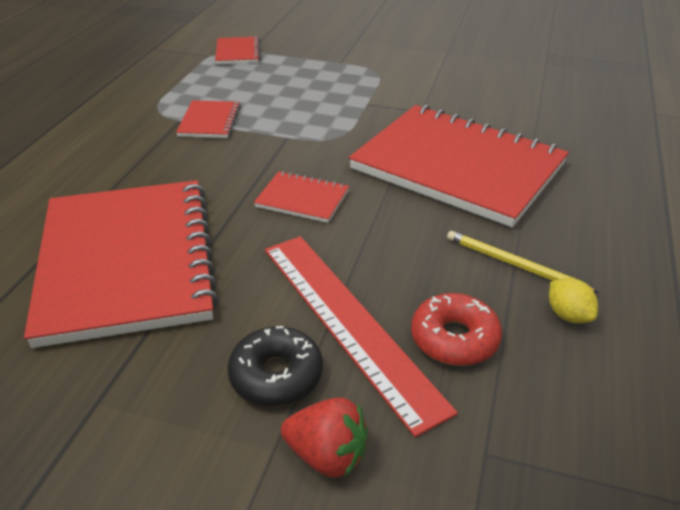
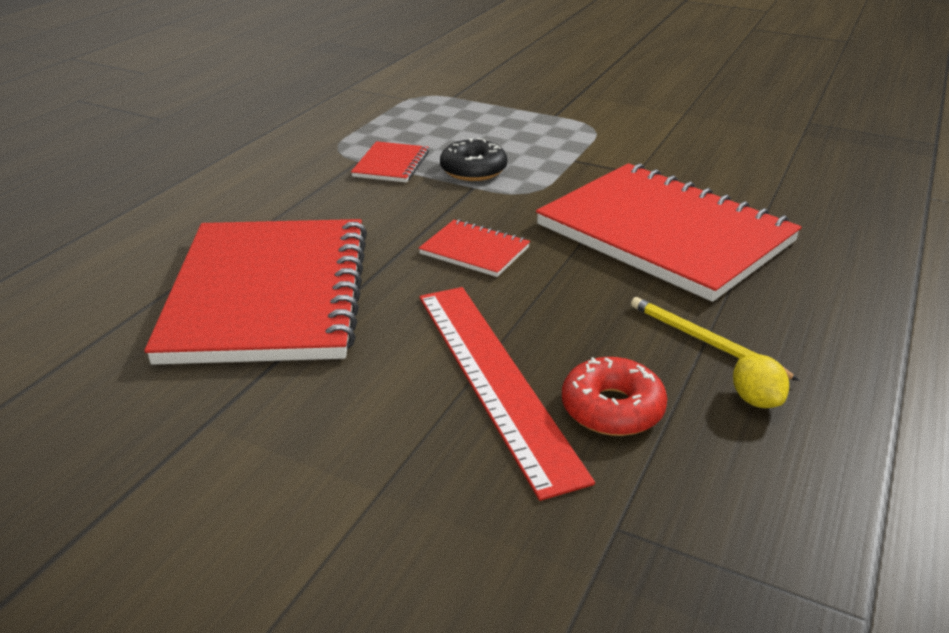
camera: 10 degrees right, 5 degrees down
red notebook [215,37,260,64] -> none
black donut [227,326,323,406] -> black donut moved to [440,138,507,181]
red strawberry [281,397,368,478] -> none

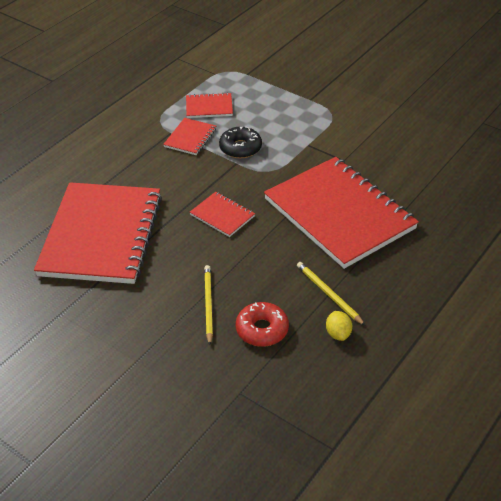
camera: 10 degrees right, 10 degrees up
red ruler [419,287,595,501] -> yellow pencil [204,265,213,345]
none -> red notebook [186,93,233,118]

